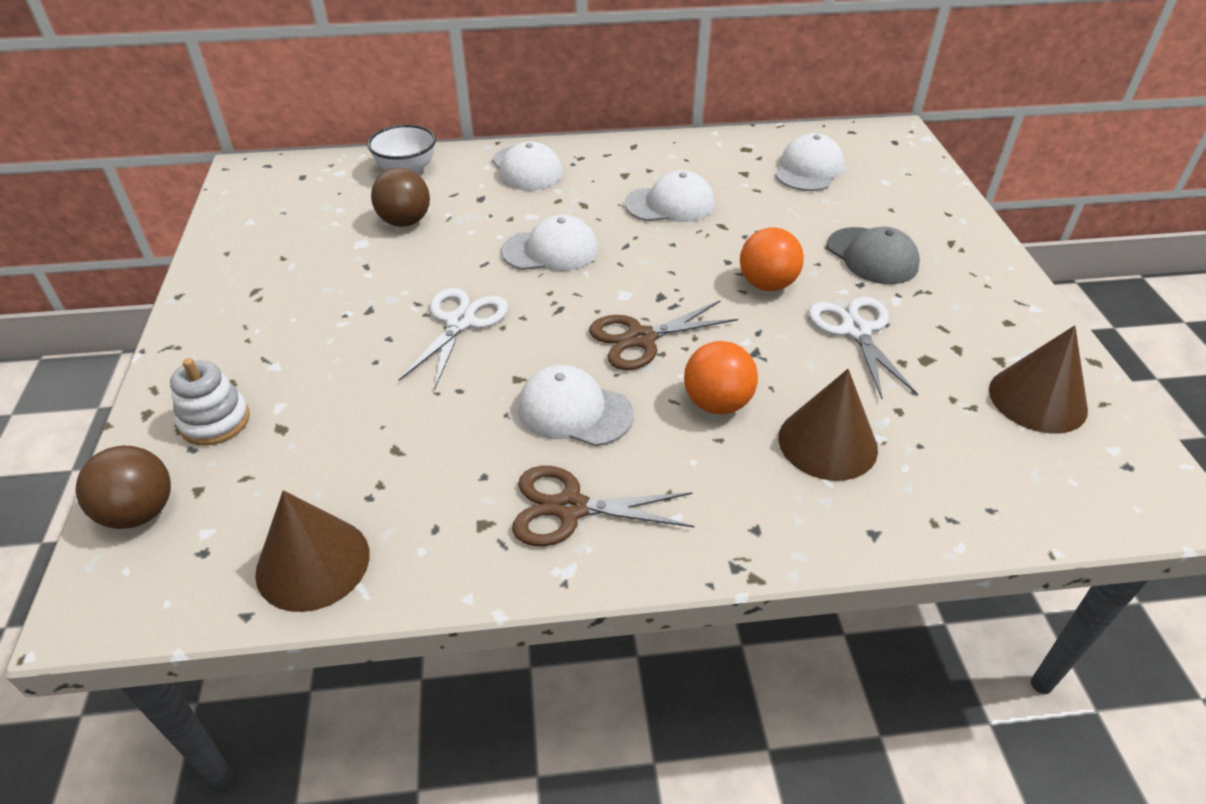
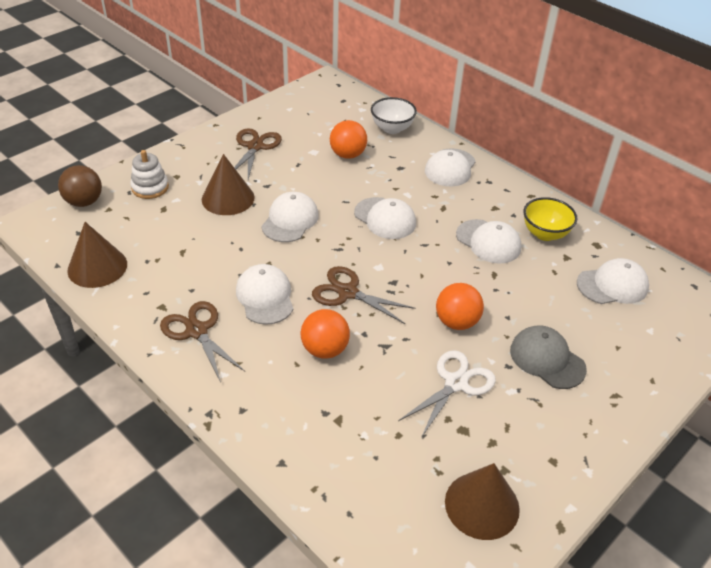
camera: 50 degrees right, 0 degrees up
brown ball [371,168,430,227] -> orange ball [330,120,367,159]
white scissors [399,288,508,390] -> white cap [261,192,319,242]
brown cone [778,369,878,481] -> brown cone moved to [202,154,254,215]
grey cap [827,227,920,284] -> grey cap turned 120 degrees clockwise [510,325,587,389]
none -> brown scissors [234,128,282,179]
none -> yellow bowl [523,197,577,241]

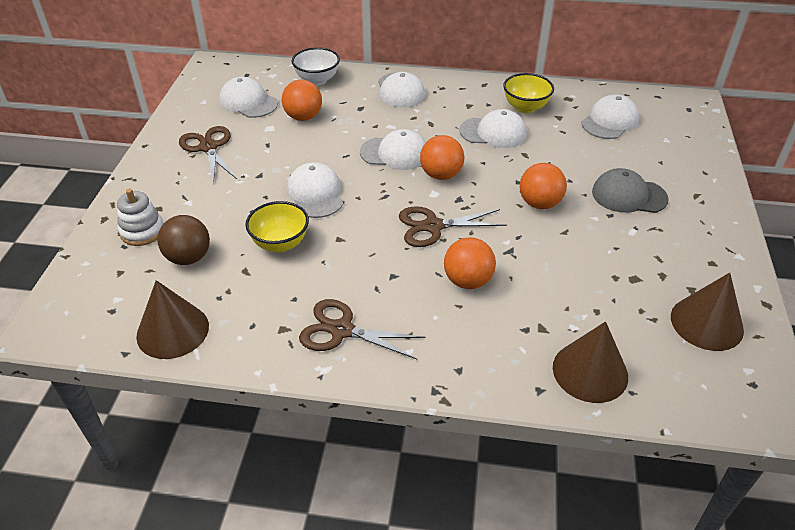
camera: 35 degrees left, 0 degrees up
brown ball [58,165,102,207] -> brown ball moved to [158,215,210,265]
brown cone [202,154,254,215] -> brown cone moved to [553,321,628,403]
white cap [236,264,293,325] -> white cap moved to [219,77,278,118]
white scissors [398,350,496,438] -> none
none -> yellow bowl [245,201,309,252]
none -> orange ball [420,135,464,180]

